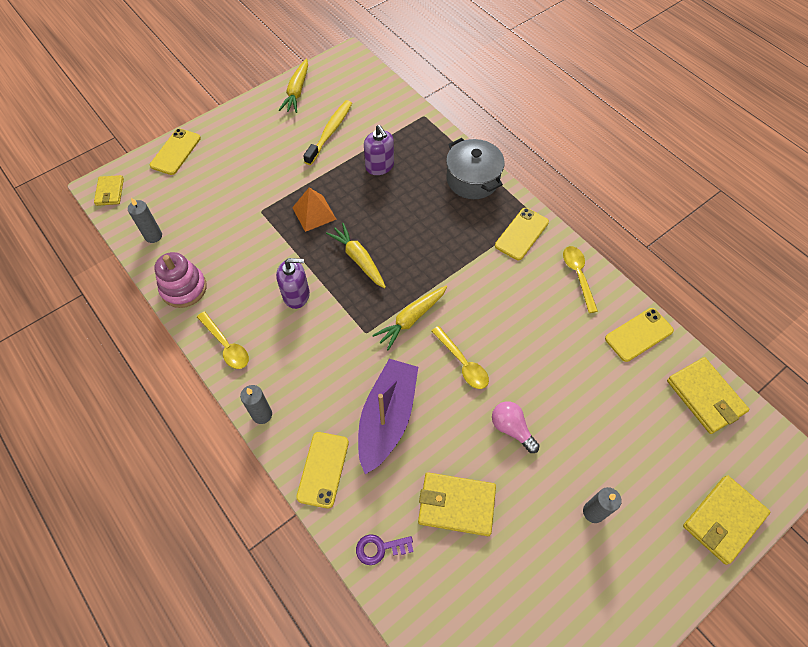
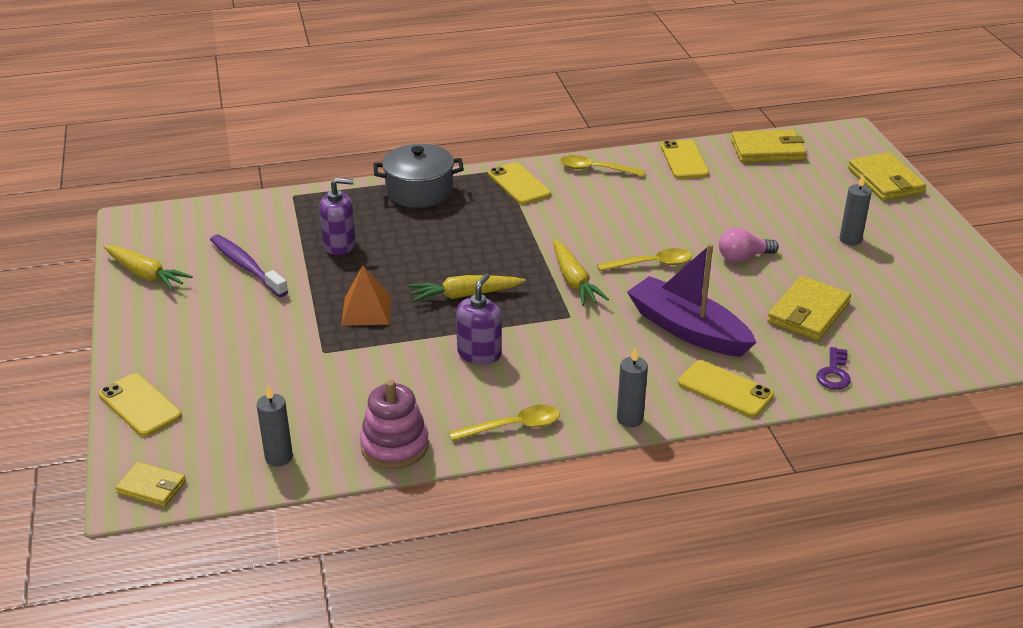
camera: 65 degrees left, 25 degrees down
yellow toothbrush [303,100,352,165] -> purple toothbrush [210,235,288,297]

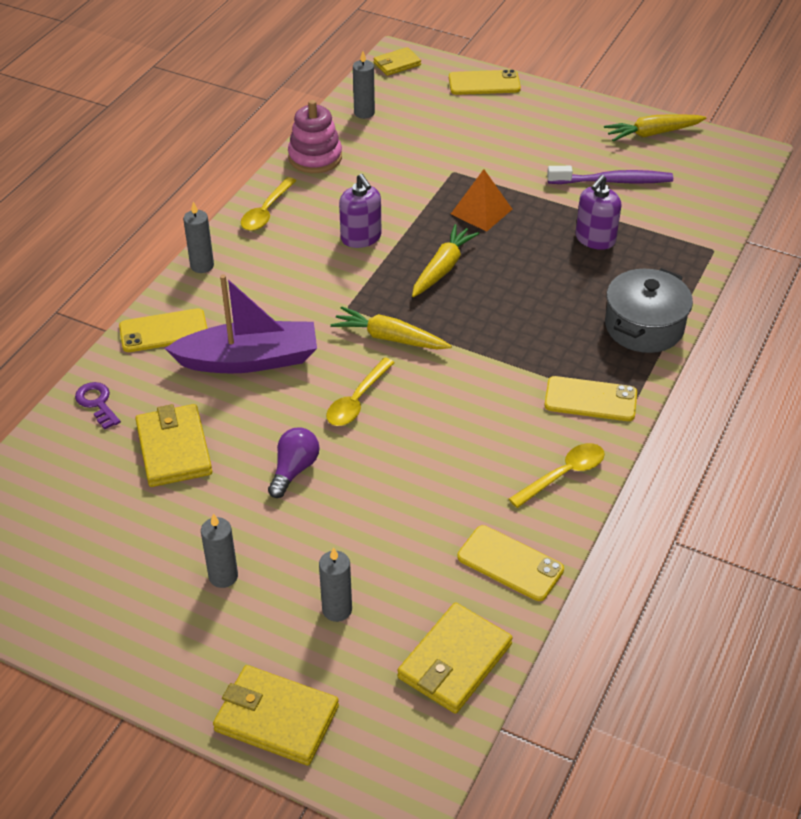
camera: 130 degrees right, 10 degrees up
pink light bulb [719,228,779,262] -> purple light bulb [268,427,319,498]
none -> grey candle [319,547,352,622]

